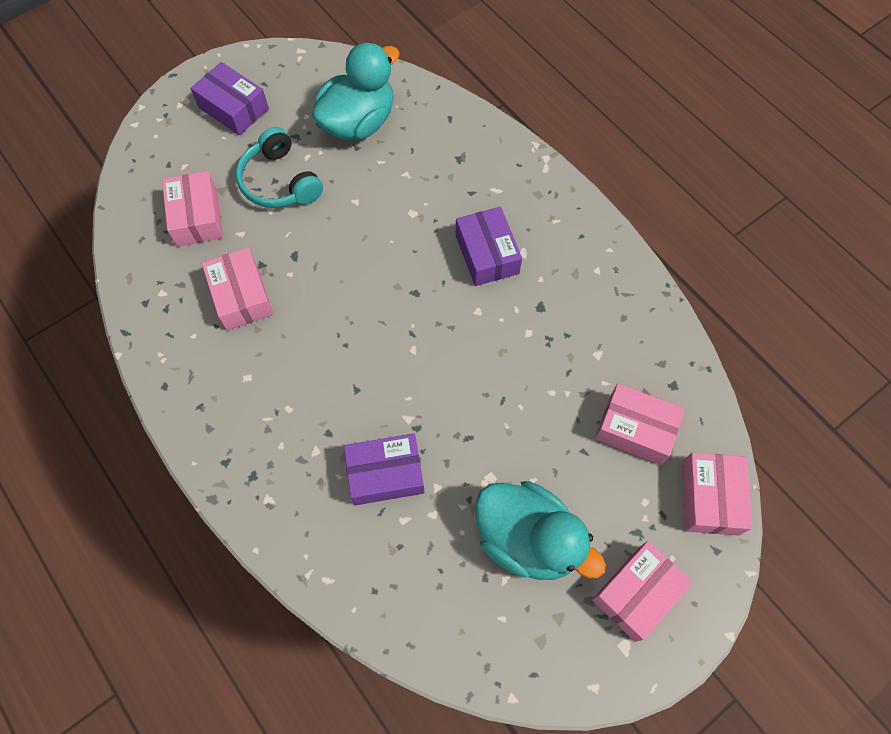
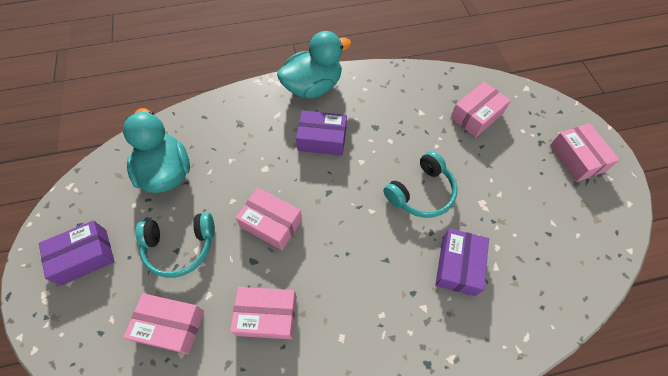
camera: 65 degrees left, 5 degrees down
turquoise duck [475,481,606,580] -> turquoise duck moved to [277,31,352,98]
pink box [682,453,752,536] -> pink box moved to [236,188,302,250]
none -> turquoise headphones [383,151,458,218]

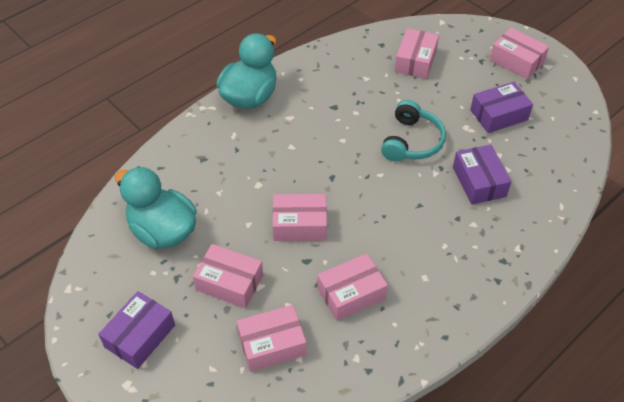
camera: 30 degrees left, 10 degrees down
turquoise headphones [136,213,215,278] -> pink box [193,244,263,308]
purple box [296,110,347,156] -> purple box moved to [470,82,533,133]

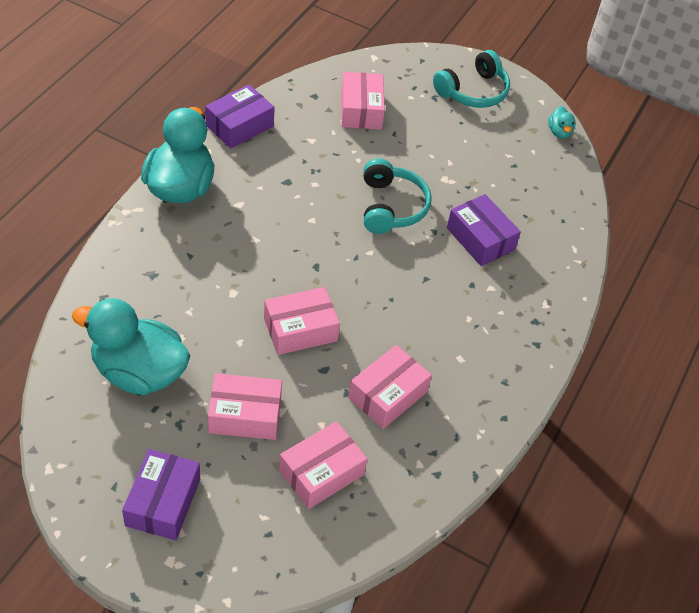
camera: 25 degrees left, 0 degrees up
purple box [470,82,533,133] -> purple box moved to [205,85,275,149]
pink box [490,28,549,79] -> turquoise headphones [433,50,510,108]
none -> turquoise duck [548,106,575,139]

